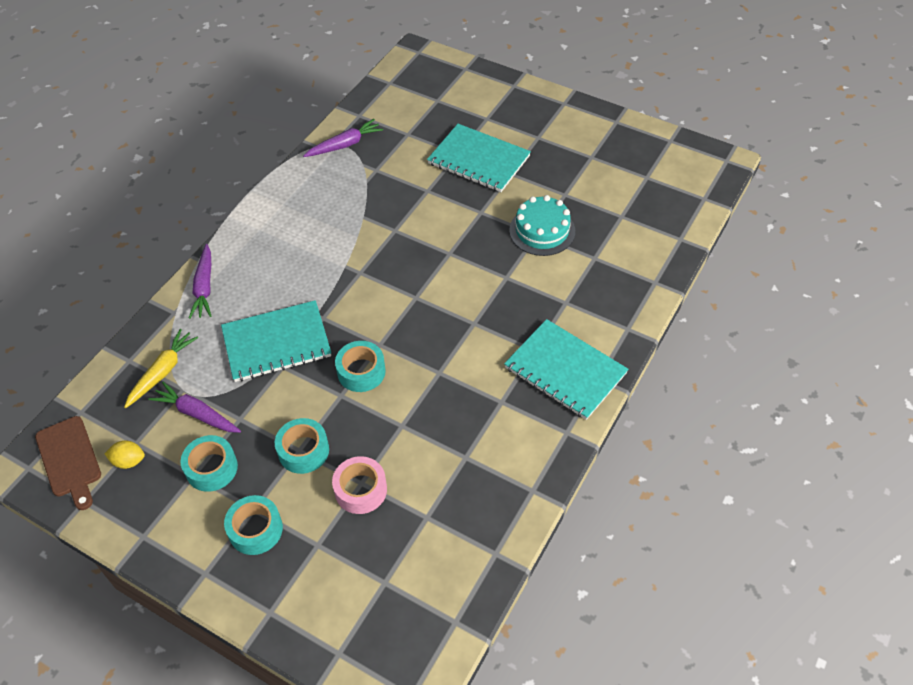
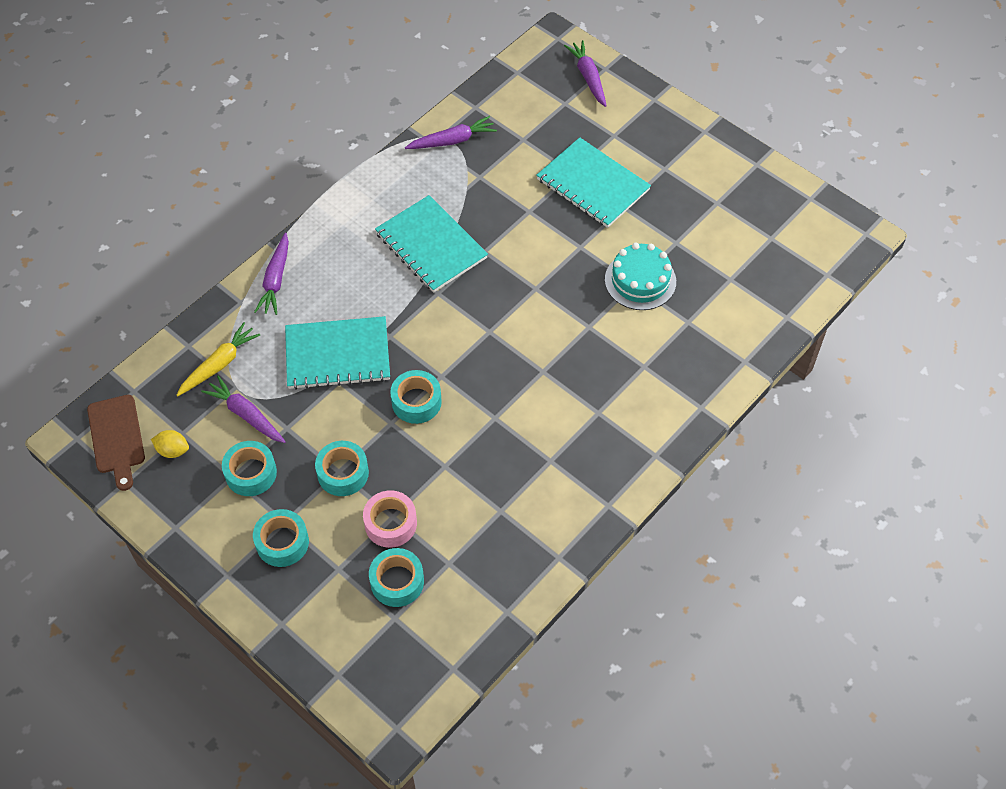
camera: 10 degrees right, 5 degrees up
turquoise notebook [504,319,629,420] -> turquoise notebook moved to [375,195,488,293]
none -> turquoise tape [369,548,424,607]
none -> purple carrot [564,40,607,107]

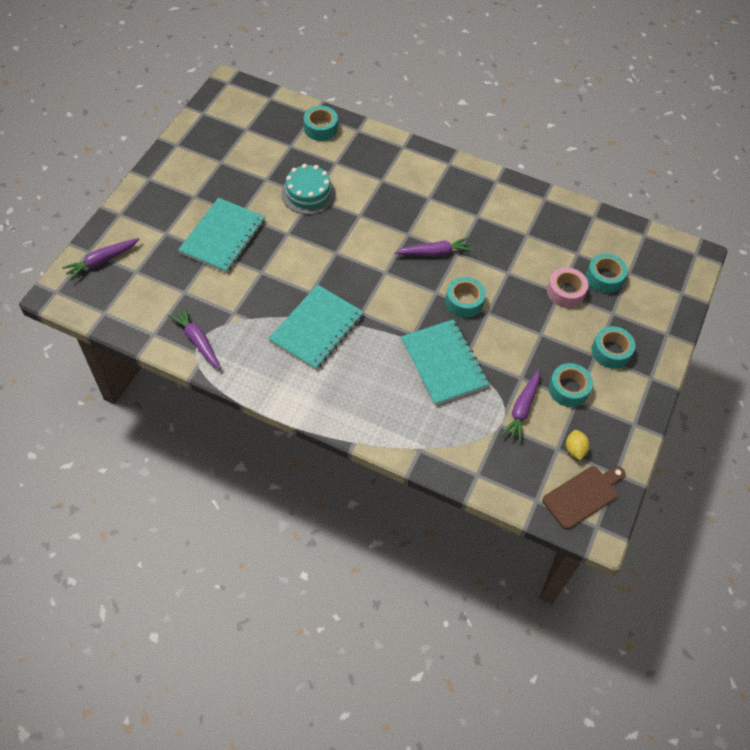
camera: 110 degrees left, 0 degrees up
yellow carrot [177,322,260,396] -> none
purple carrot [254,233,289,315] -> purple carrot moved to [394,237,473,256]
turquoise tape [315,441,369,496] -> turquoise tape moved to [304,106,338,141]

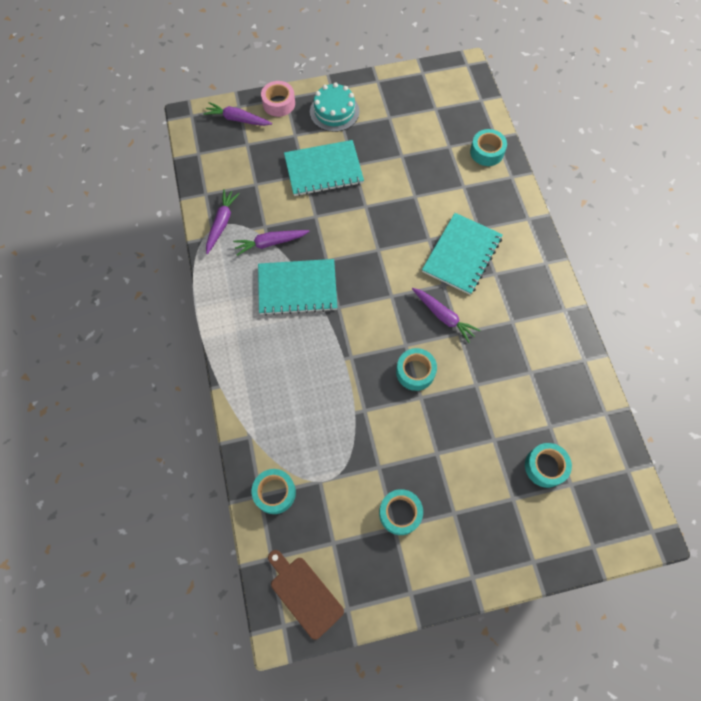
camera: 55 degrees right, 10 degrees up
turquoise cake [281,164,336,215] -> turquoise cake moved to [310,83,359,132]
turquoise notebook [401,319,490,405] -> turquoise notebook moved to [422,213,503,295]
purple carrot [502,369,540,443] -> purple carrot moved to [233,230,310,256]
brown cutting board [542,466,625,529] -> brown cutting board turned 150 degrees counterclockwise [268,550,344,640]
pink tape [547,268,588,308] -> pink tape moved to [261,81,295,117]
yellow lemon [566,430,590,460] -> none
turquoise tape [591,326,636,369] -> turquoise tape moved to [252,469,296,514]

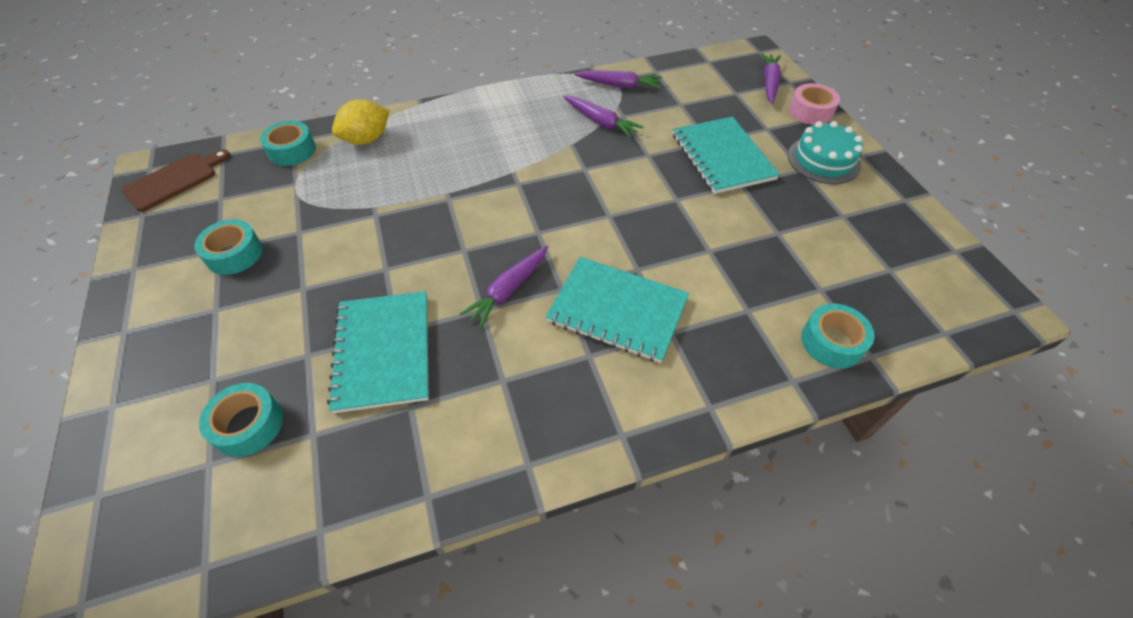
camera: 85 degrees right, 15 degrees down
purple carrot [233,230,310,256] -> purple carrot turned 150 degrees clockwise [563,96,643,138]
turquoise notebook [258,259,338,316] -> turquoise notebook moved to [327,291,429,413]
turquoise tape [396,348,437,391] -> none
none -> yellow lemon [332,99,390,145]

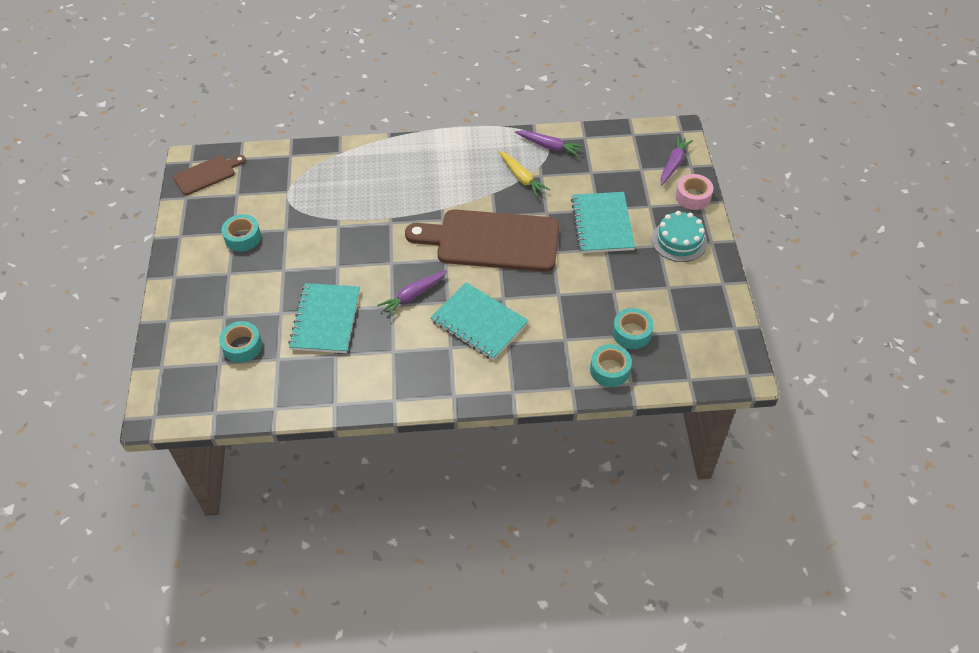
camera: 15 degrees right, 0 degrees up
turquoise tape [260,121,316,166] -> turquoise tape moved to [613,308,654,349]
yellow lemon [332,99,390,145] -> none
purple carrot [563,96,643,138] -> yellow carrot [499,151,550,197]
none -> brown cutting board [405,209,559,272]

